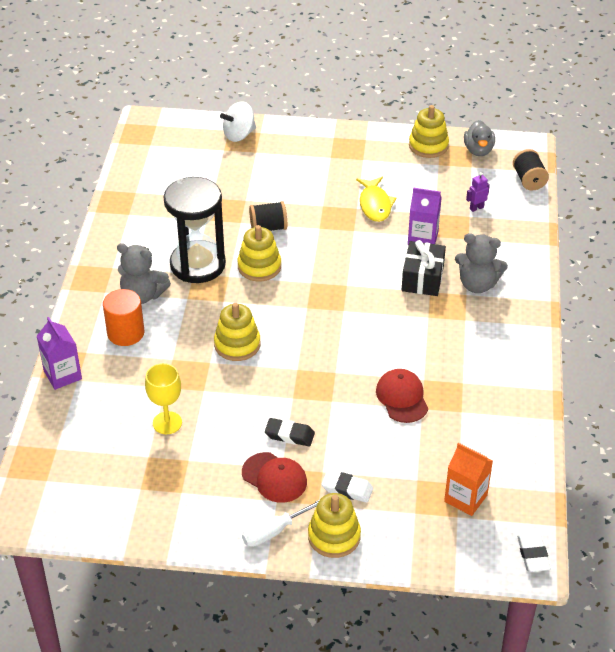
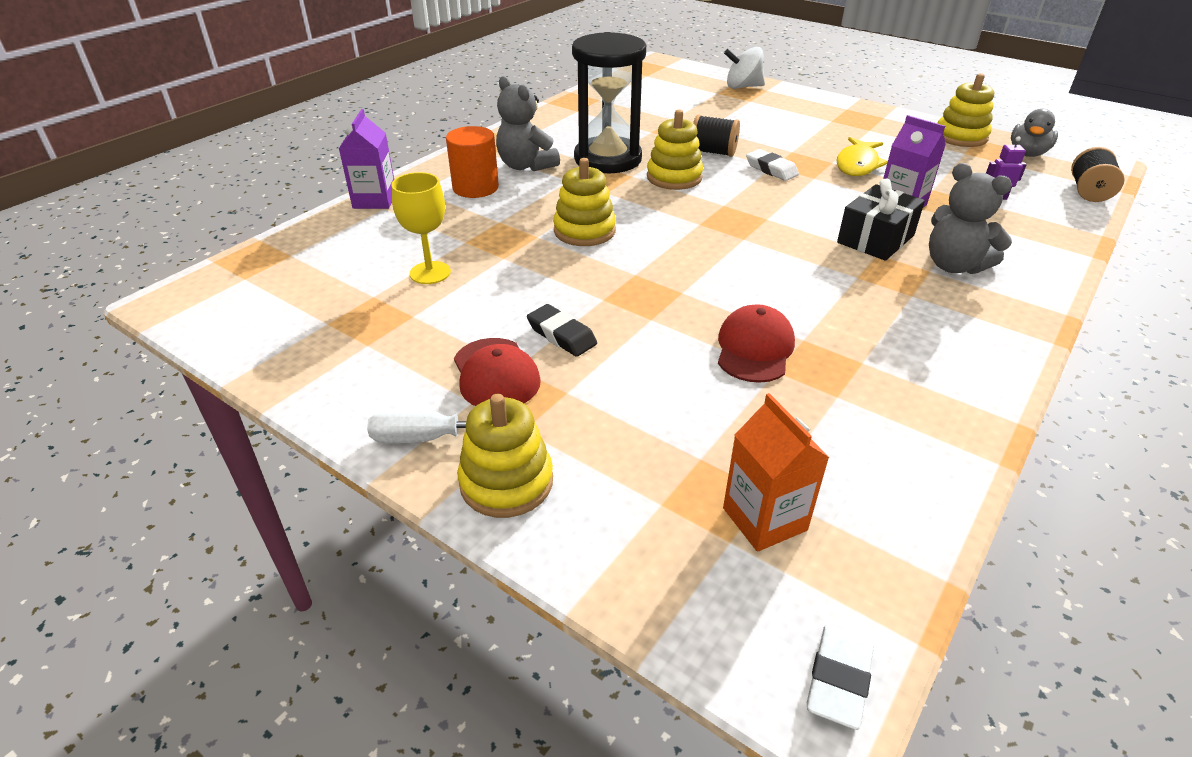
camera: 30 degrees right, 5 degrees down
white eraser [321,470,373,503] -> white eraser moved to [746,149,799,181]

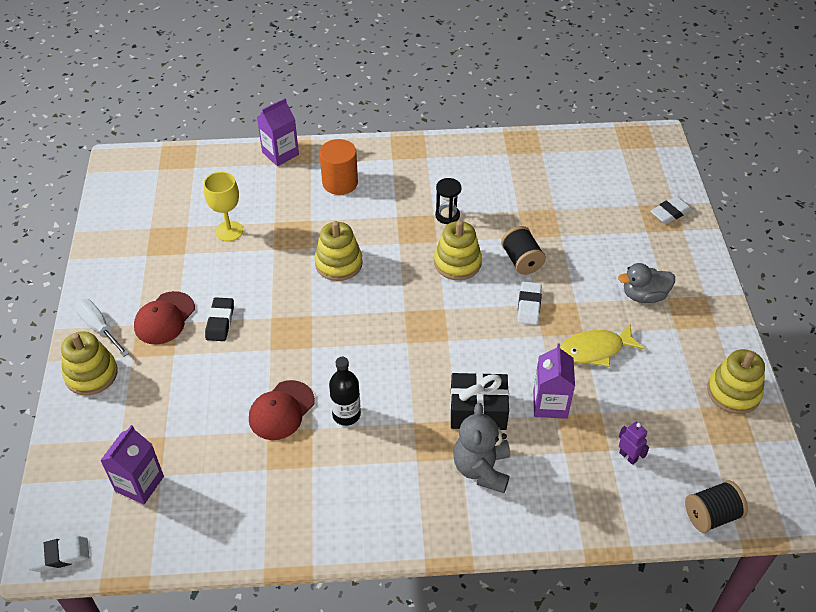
camera: 50 degrees right, 10 degrees up
grey teddy bear [496,76,560,171] -> none
black hourglass [572,32,646,173] -> black hourglass [435,178,462,224], size x0.42
red cap [718,304,795,383] -> red cap turned 150 degrees clockwise [249,380,315,440]
orange carton [723,393,830,552] -> purple carton [100,425,164,504]
white spinning top [724,47,765,89] -> white eraser [650,196,692,224]
grey duck [1011,109,1058,157] -> grey duck moved to [618,263,675,303]
none -> black bottle [329,357,361,426]

